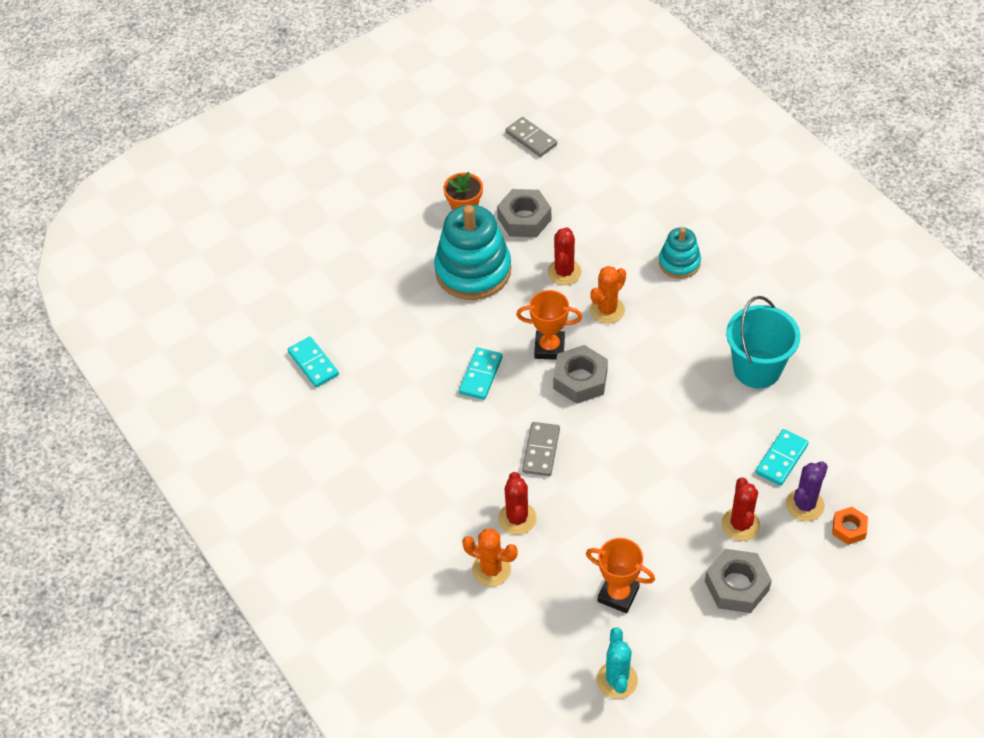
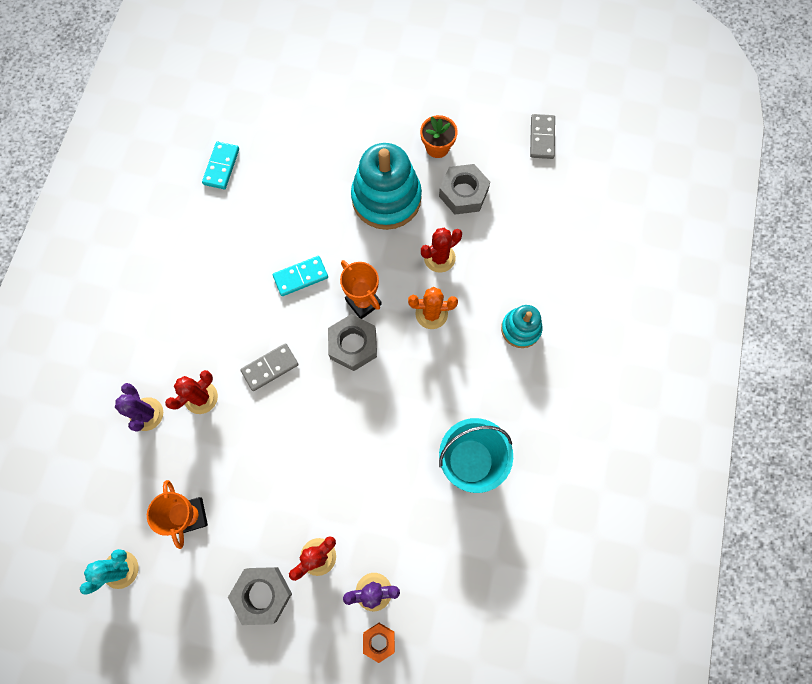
camera: 45 degrees right, 20 degrees up
orange cactus [462,529,518,587] -> purple cactus [115,383,163,432]
turquoise domino [756,429,809,486] -> none

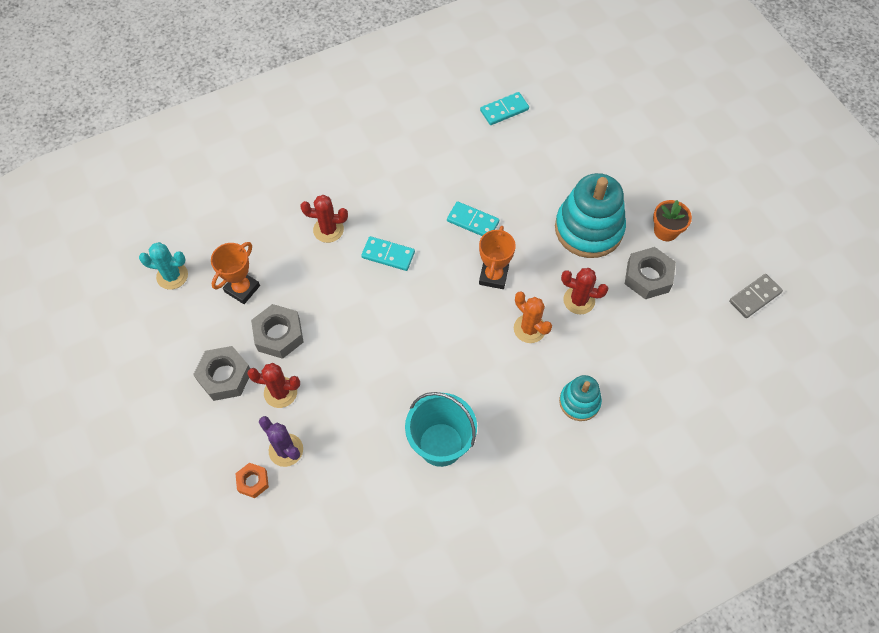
camera: 50 degrees right, 10 degrees down
purple cactus [115,383,163,432] -> none
grey domino [240,343,299,391] -> turquoise domino [361,236,415,271]
grey nut [328,314,377,371] -> grey nut moved to [251,304,304,359]

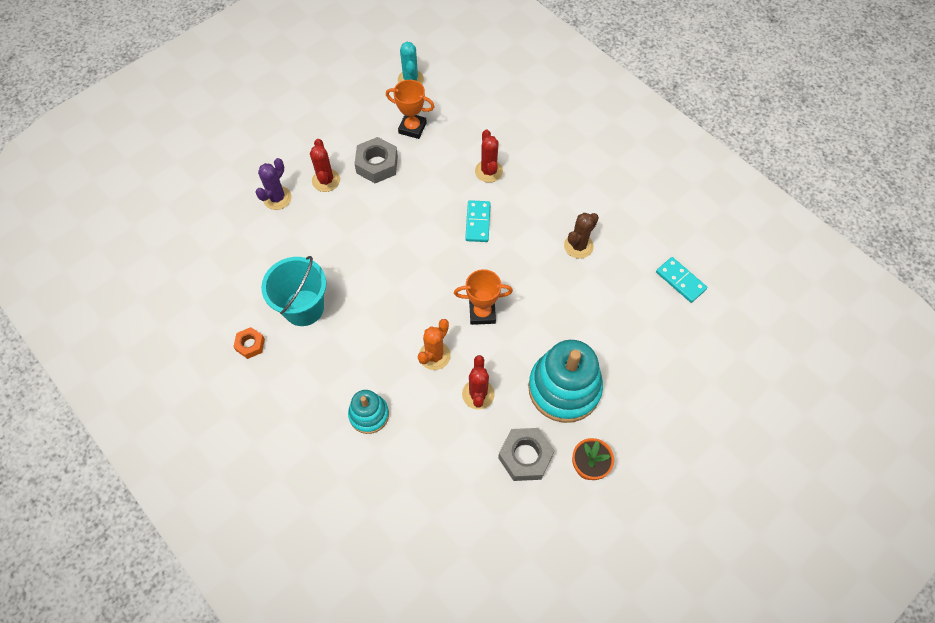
camera: 75 degrees right, 0 degrees up
grey nut [193,346,250,401] -> none
orange nut [235,463,269,498] -> orange nut moved to [233,327,265,359]
turquoise domino [447,201,499,236] -> none
grey domino [729,274,783,318] -> none
none -> brown cactus [564,213,599,259]

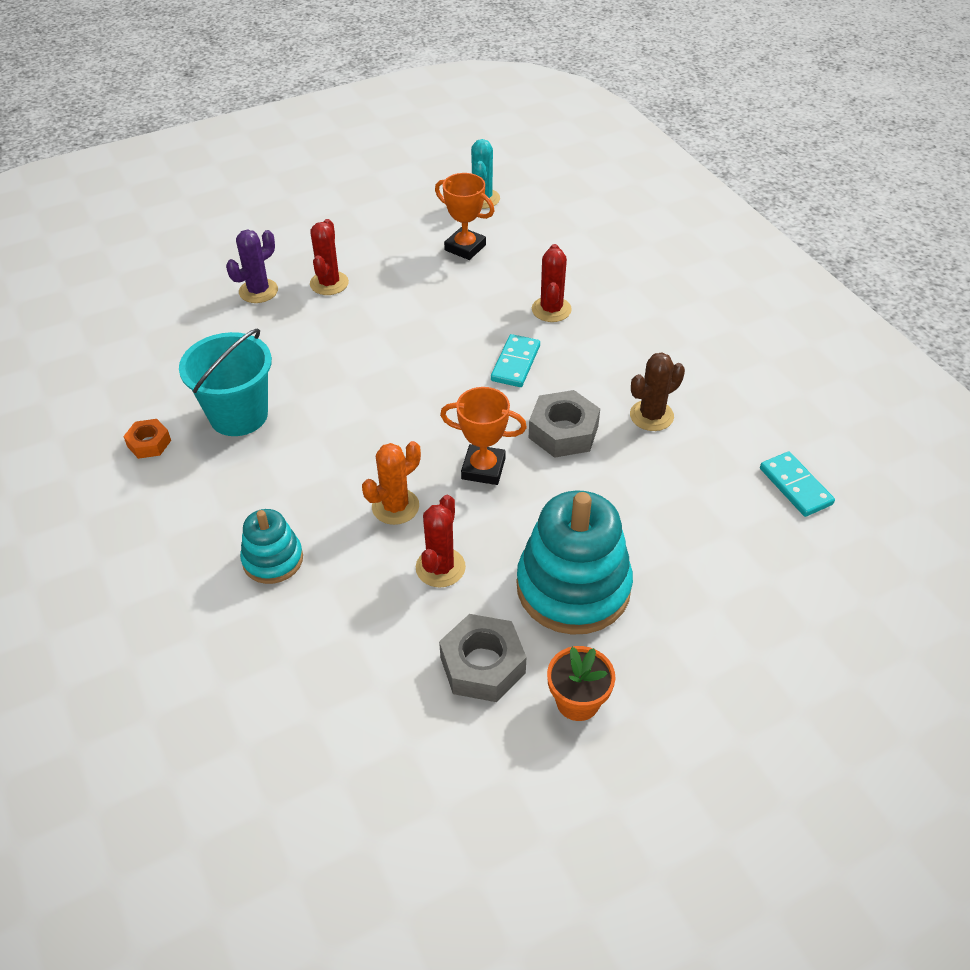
camera: 15 degrees right, 15 degrees down
grey nut [354,137,398,183] -> grey nut moved to [529,390,600,458]

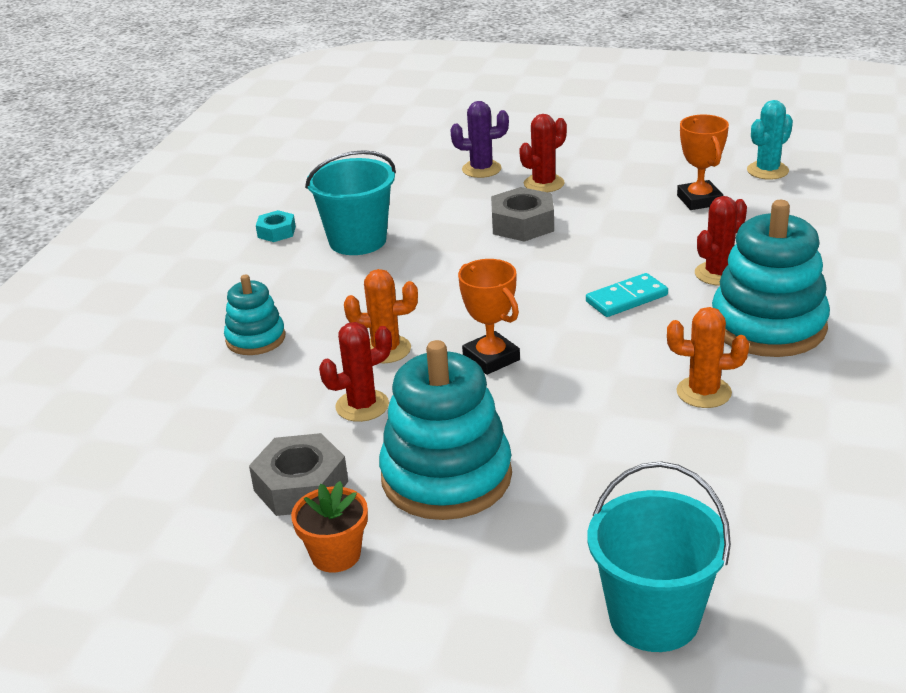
camera: 45 degrees right, 15 degrees down
orange nut [123,419,171,459] -> turquoise nut [256,210,296,242]
grey nut [529,390,600,458] -> grey nut moved to [491,187,554,242]
brown cactus [630,352,685,431] -> orange cactus [667,307,749,408]
turquoise domino [760,452,835,517] -> none
none -> turquoise bucket [588,462,731,652]
none -> turquoise stacking toy [712,200,830,357]

